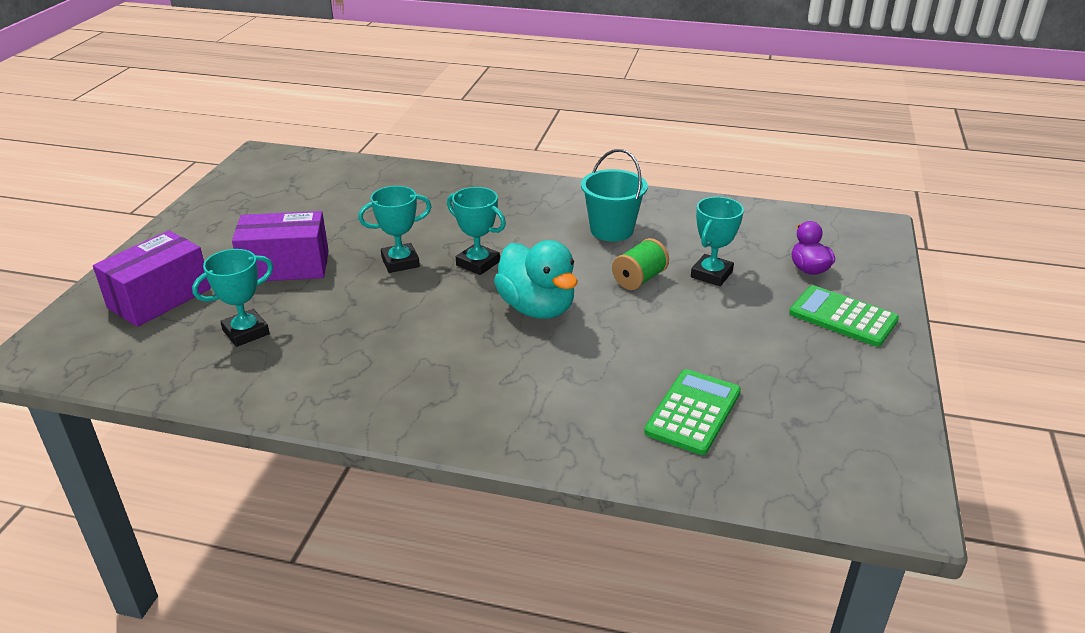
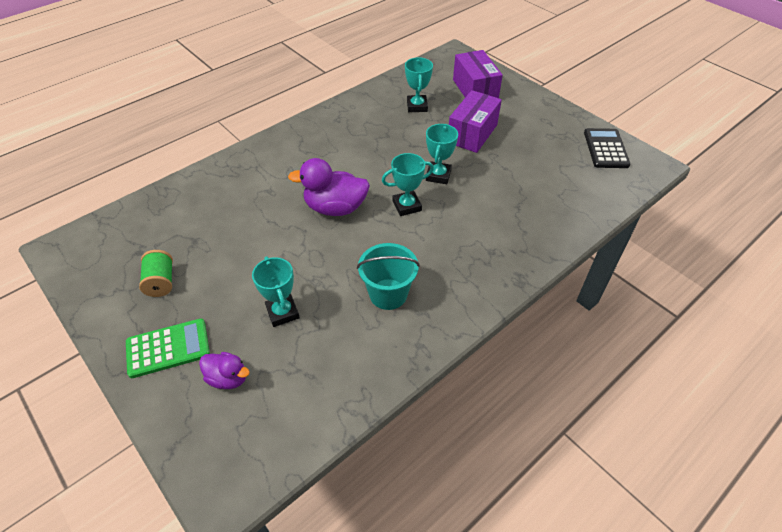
camera: 125 degrees right, 15 degrees up
turquoise duck [494,240,577,319] -> purple duck [288,158,370,216]
green spool [612,238,669,290] -> green spool moved to [139,250,173,297]
green calculator [644,369,741,455] -> none
none -> black calculator [584,128,630,168]

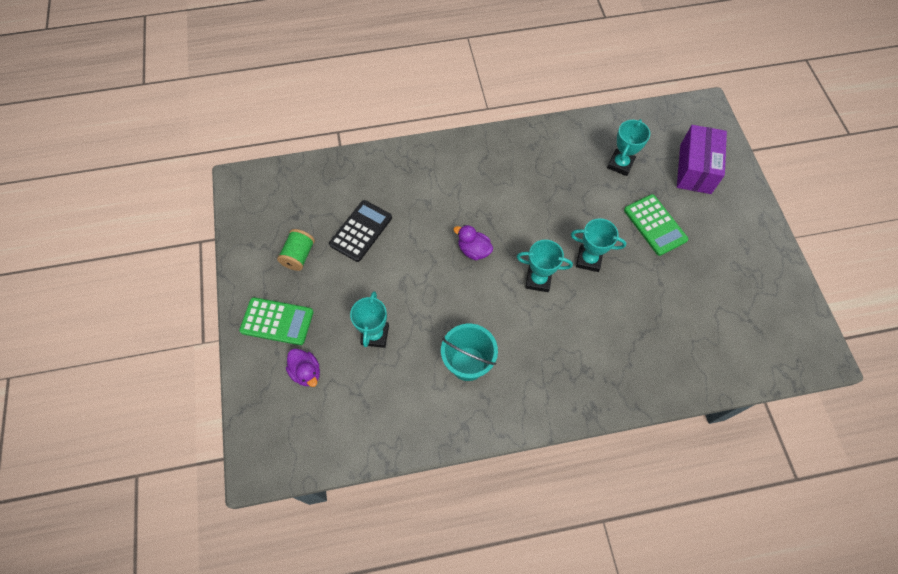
camera: 30 degrees right, 15 degrees up
purple duck [288,158,370,216] -> purple duck [453,225,493,260], size x0.58
turquoise trophy [426,124,458,184] -> turquoise trophy turned 60 degrees clockwise [571,218,626,272]
purple box [449,90,502,153] -> green calculator [624,194,688,256]
black calculator [584,128,630,168] -> black calculator moved to [329,200,392,262]

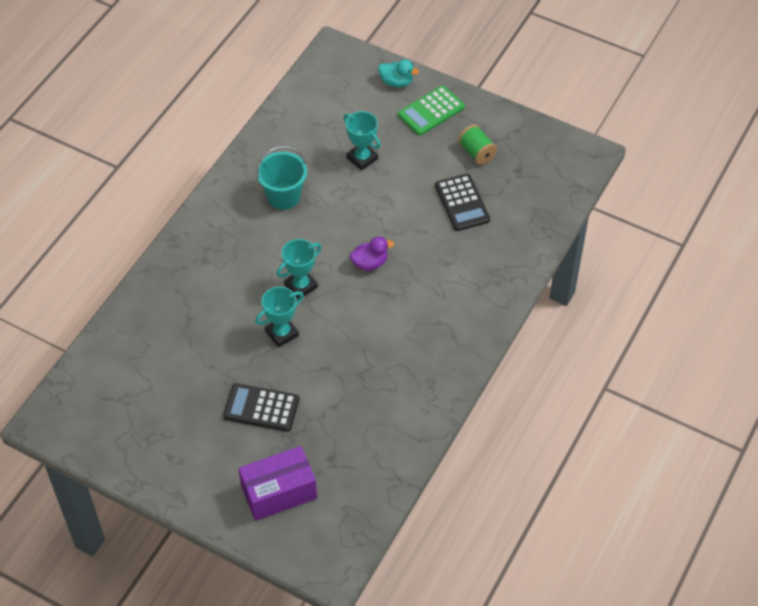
camera: 130 degrees right, 10 degrees down
purple duck [286,348,320,387] -> none
turquoise trophy [607,119,650,176] -> none
green calculator [624,194,688,256] -> black calculator [223,383,299,432]
purple box [677,125,727,194] -> purple box turned 75 degrees counterclockwise [238,446,317,521]
none -> turquoise duck [378,59,419,87]

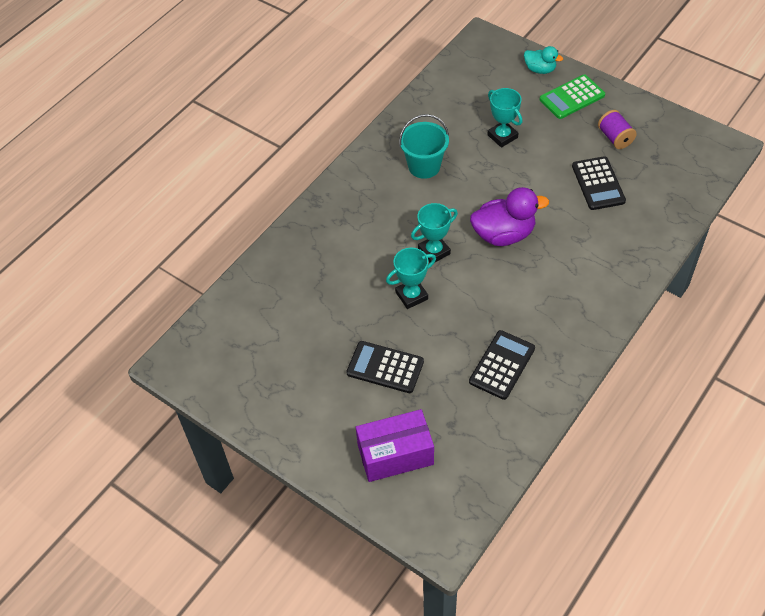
camera: 10 degrees right, 0 degrees up
purple duck [350,236,394,271] -> purple duck [470,187,549,246], size x1.74
green spool [458,125,497,165] -> purple spool [598,110,637,149]
none -> black calculator [469,330,535,400]

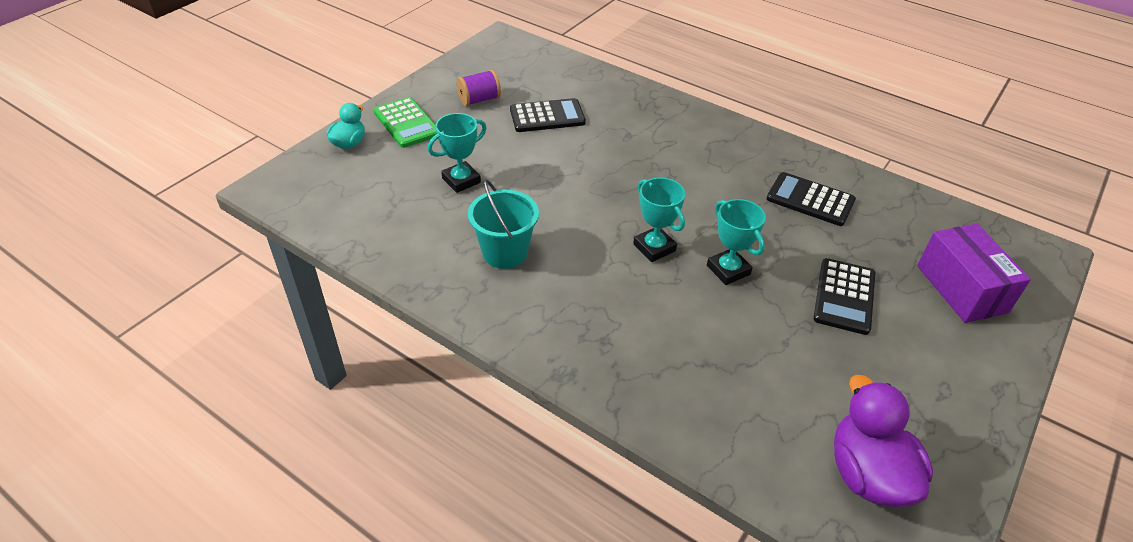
camera: 95 degrees left, 10 degrees down
purple duck [470,187,549,246] -> purple duck moved to [834,375,933,507]

